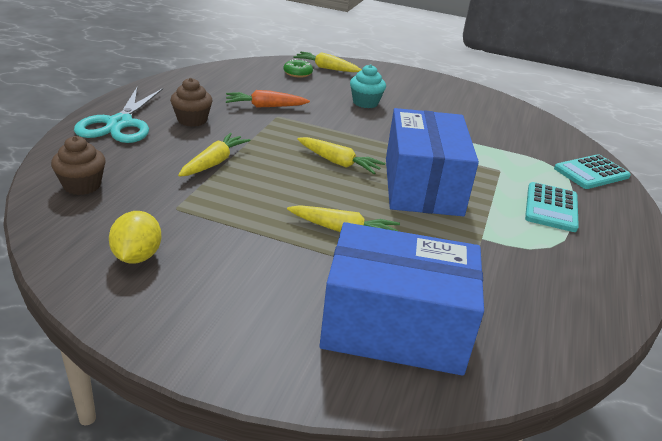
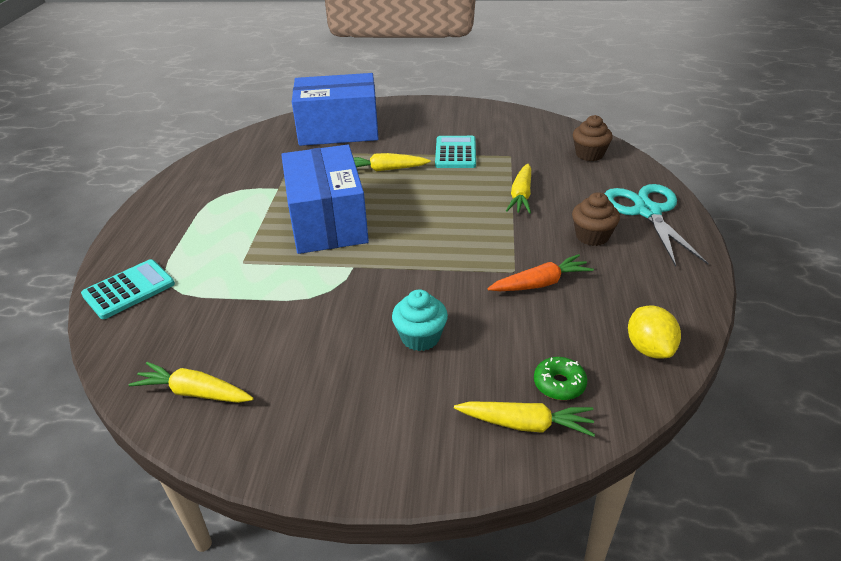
camera: 170 degrees right, 5 degrees up
yellow lemon [109,211,162,264] -> yellow lemon moved to [628,305,681,359]
yellow carrot [297,137,385,174] -> yellow carrot moved to [128,362,254,403]
turquoise calculator [525,182,579,232] -> turquoise calculator moved to [435,136,476,168]

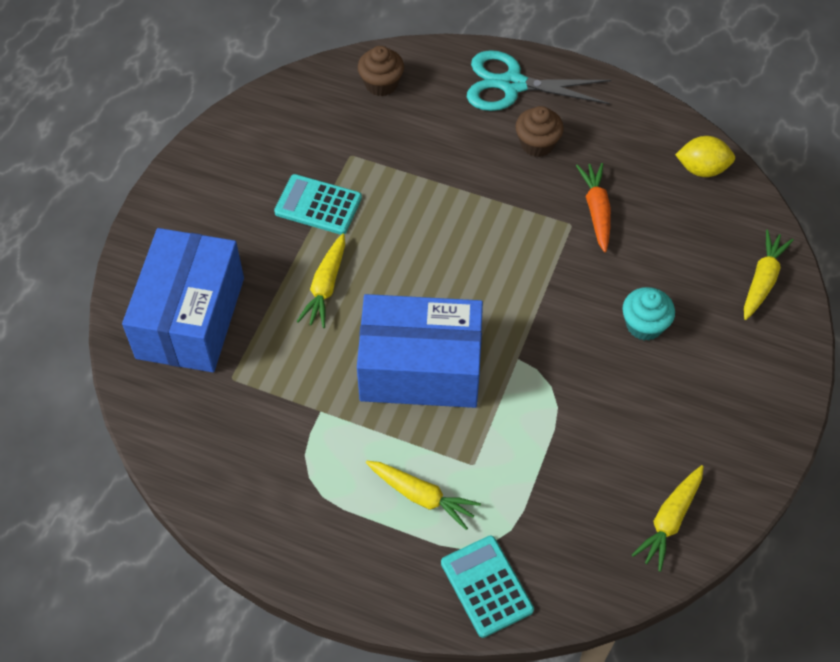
camera: 75 degrees left, 20 degrees up
yellow carrot [506,164,531,214] -> yellow carrot moved to [366,461,481,530]
green donut [534,357,587,400] -> none

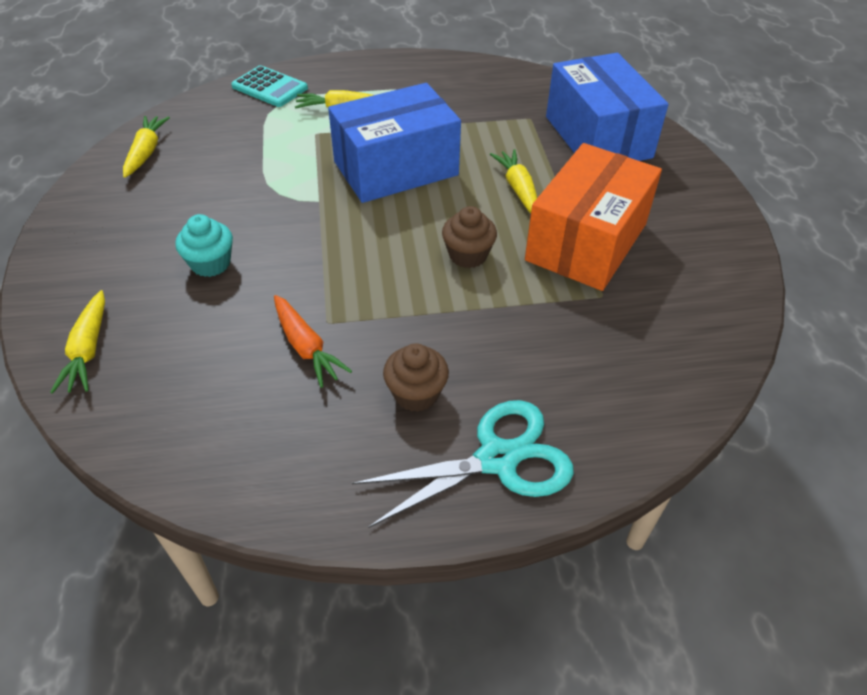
camera: 150 degrees right, 10 degrees down
turquoise calculator [274,174,362,235] -> orange box [525,143,662,291]
brown cupcake [358,46,404,96] -> brown cupcake moved to [442,206,497,268]
yellow lemon [675,136,735,177] -> none

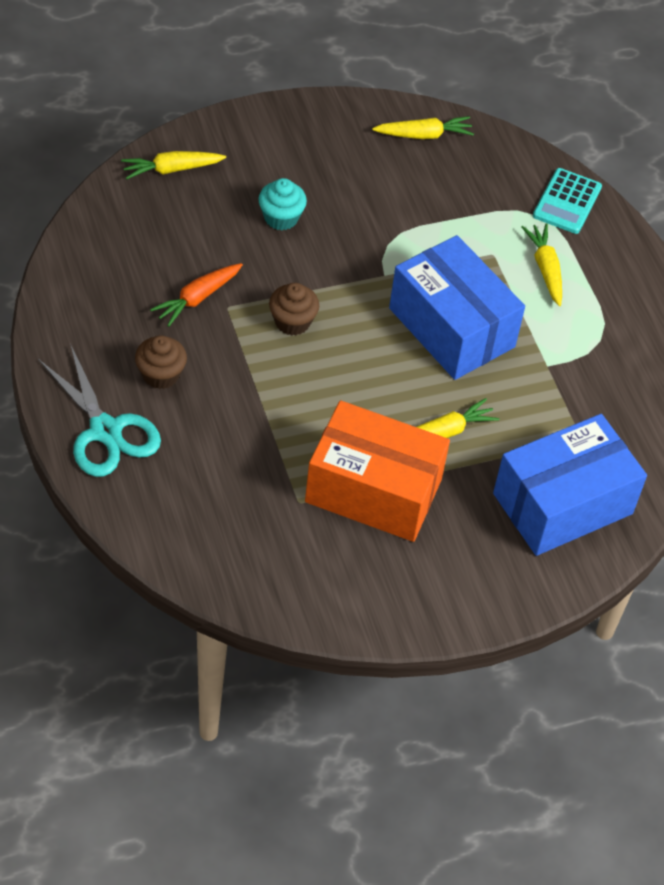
camera: 75 degrees right, 5 degrees up
brown cupcake [442,206,497,268] -> brown cupcake moved to [269,283,319,335]

